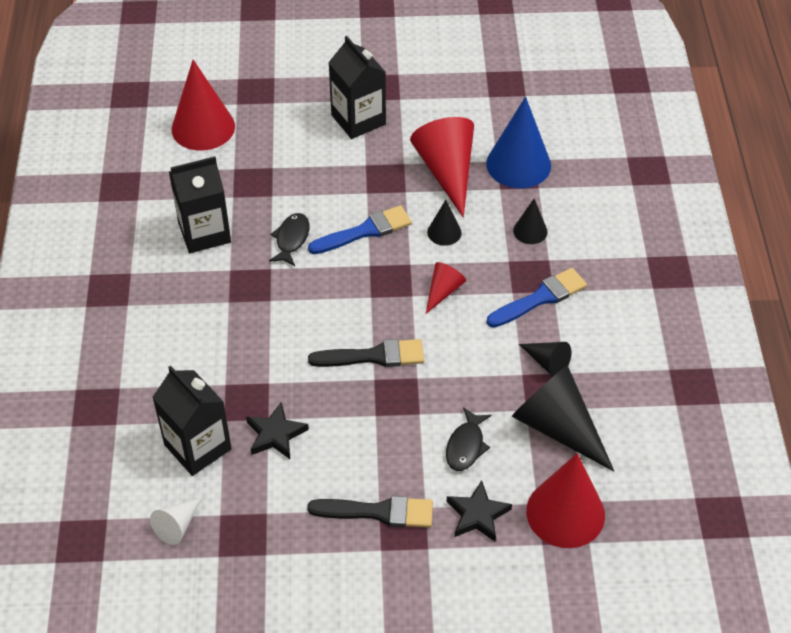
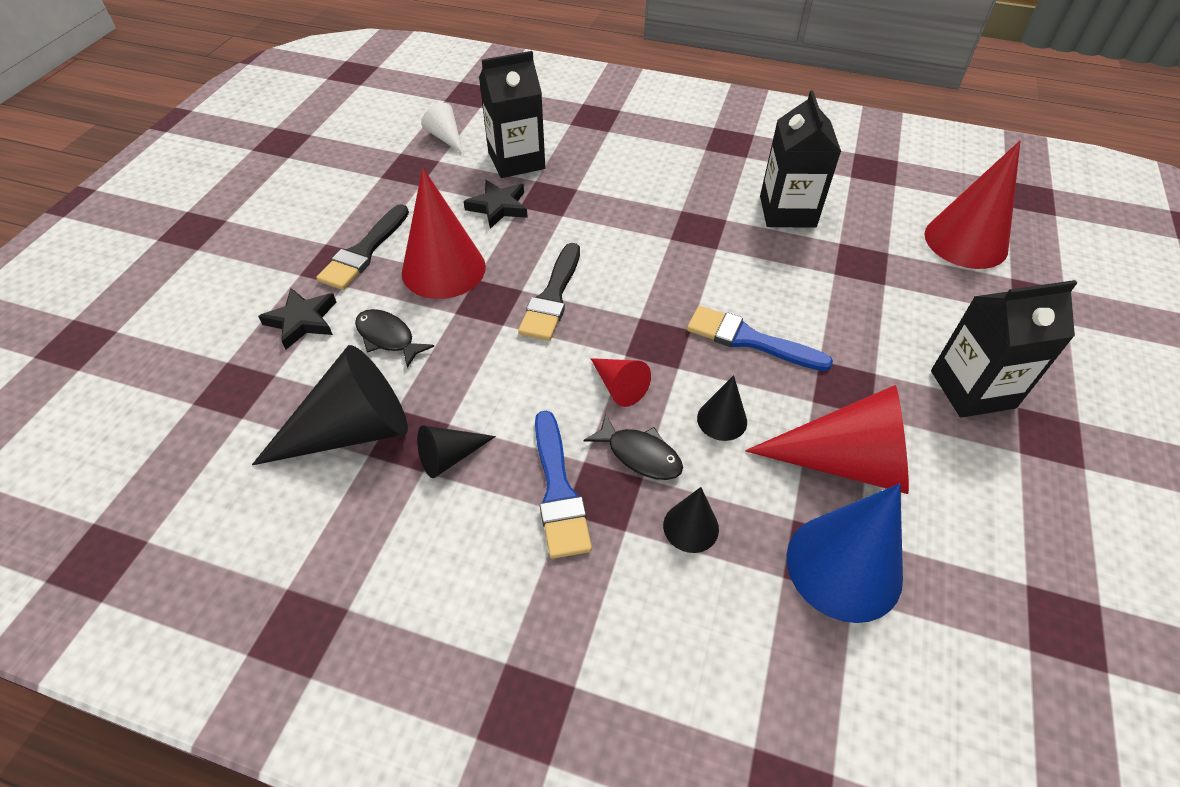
camera: 110 degrees right, 0 degrees up
black fish [269,213,309,266] -> black fish moved to [584,413,683,480]
blue brush [308,205,412,254] -> blue brush turned 120 degrees clockwise [687,306,833,371]
red cone [526,453,605,548] -> red cone moved to [402,168,486,299]

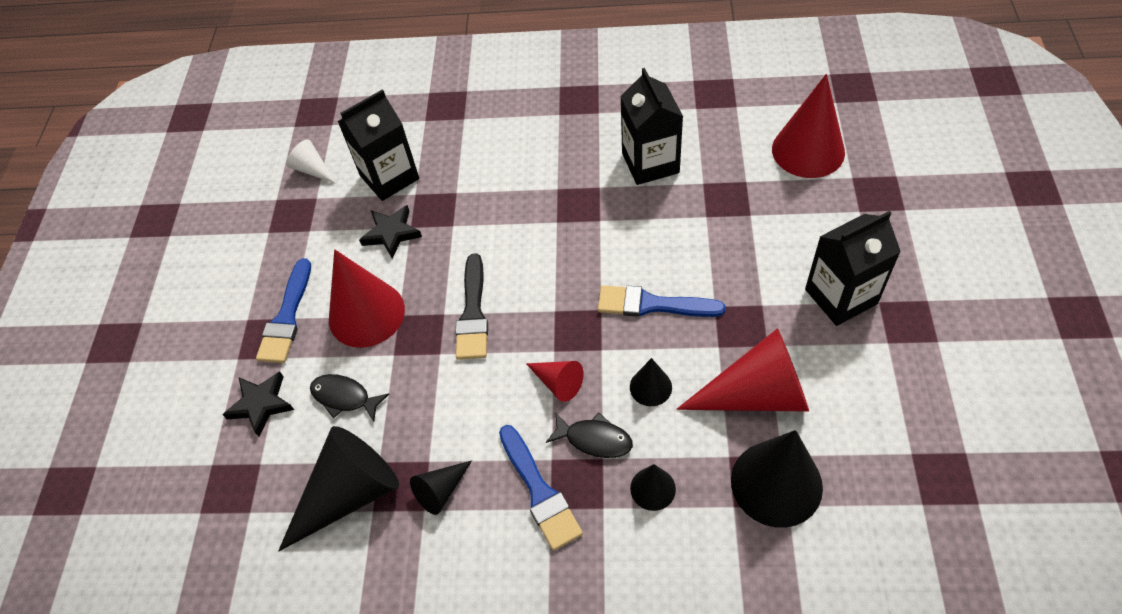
camera: 10 degrees left, 5 degrees up
black brush [316,204,409,290] -> blue brush [256,258,311,363]
blue cone [787,484,903,623] -> black cone [731,430,823,528]

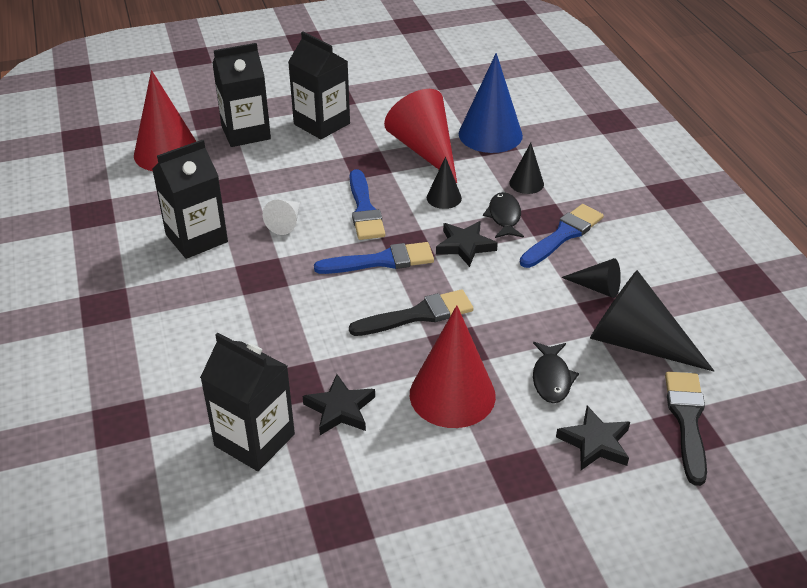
camera: 115 degrees left, 15 degrees down
blue brush [256,258,311,363] -> blue brush moved to [314,242,434,274]
white cone [286,139,337,184] -> white cone moved to [263,200,300,235]
red cone [526,361,584,402] -> black star [436,221,498,267]
black cone [731,430,823,528] -> blue cone [459,53,523,153]
none -> black carton [212,43,271,147]
none -> black brush [665,372,707,486]

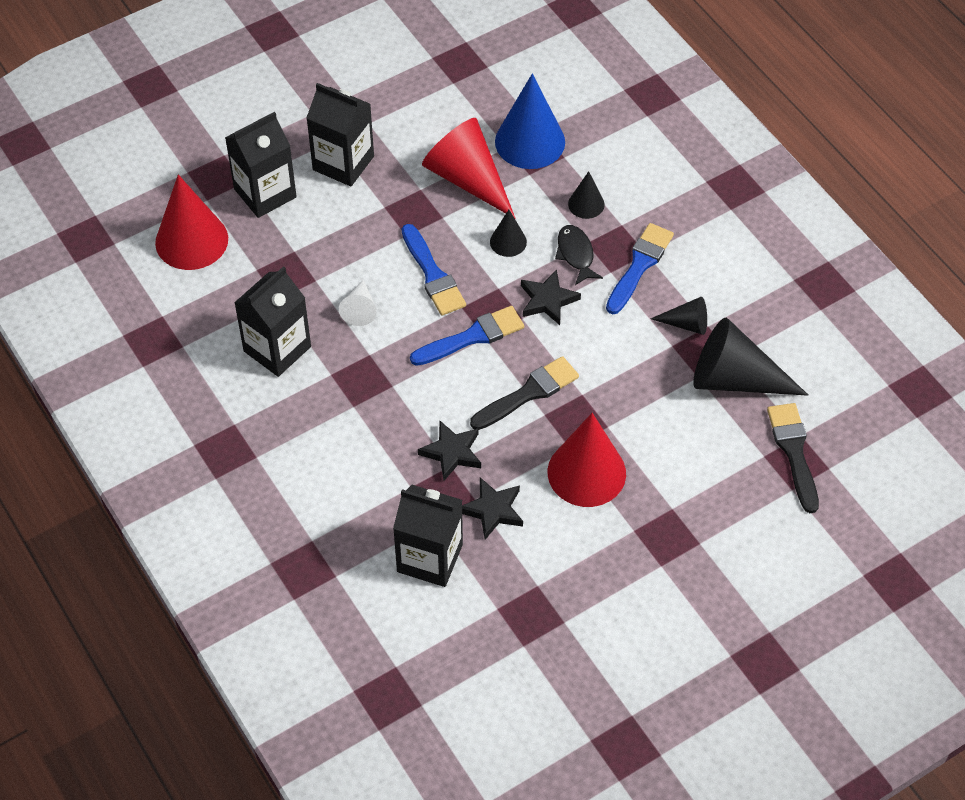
camera: 15 degrees left, 15 degrees up
black fish [533,342,579,403] -> none
black star [556,406,630,470] -> black star moved to [418,421,481,481]

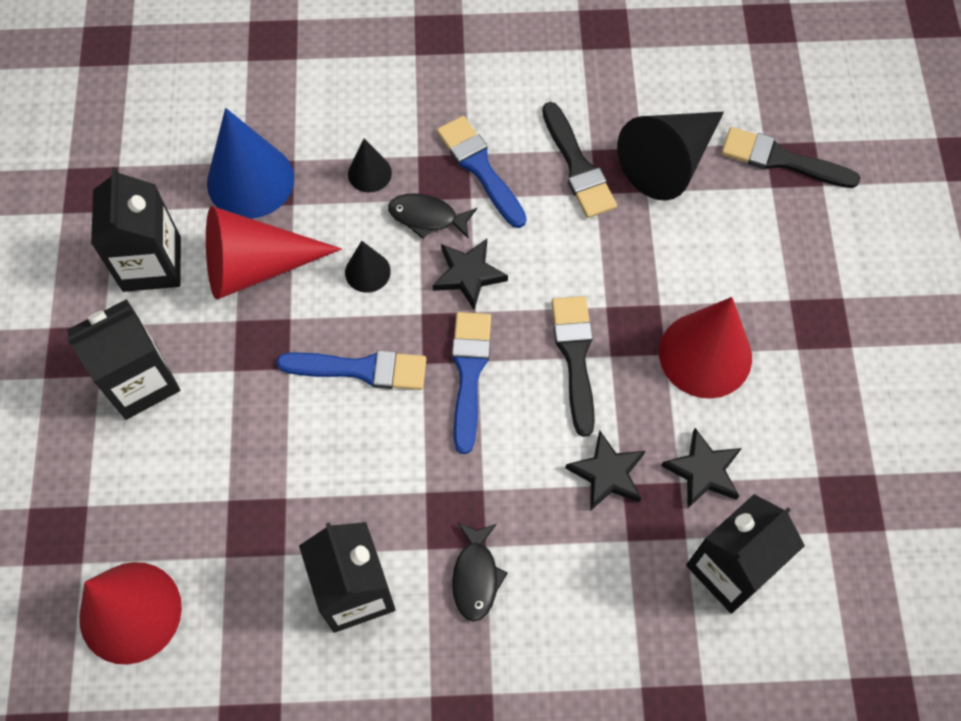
camera: 60 degrees left, 10 degrees up
black carton [225,112,297,218] -> black carton moved to [91,167,181,292]
white cone [339,280,377,326] -> none
black cone [651,297,707,335] -> black brush [542,102,617,218]
none -> black fish [452,522,508,622]

